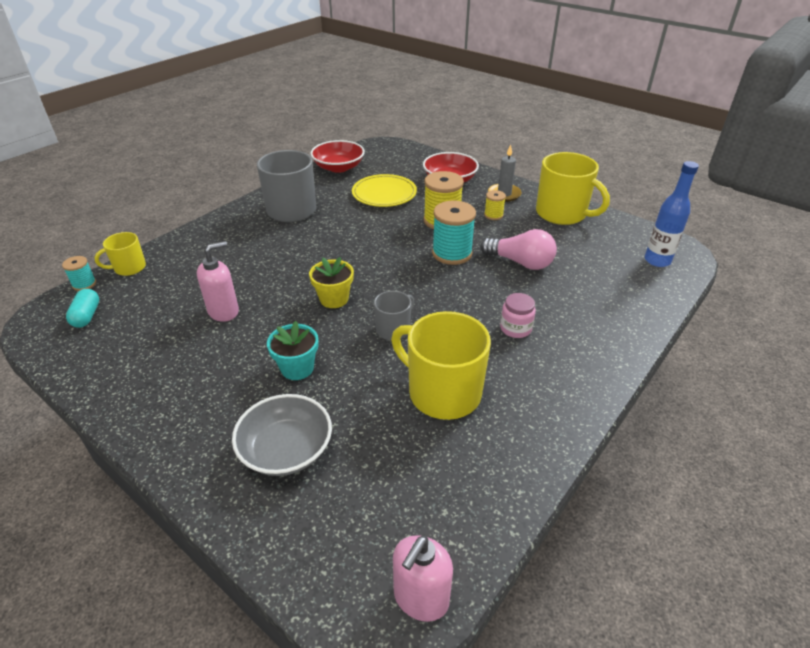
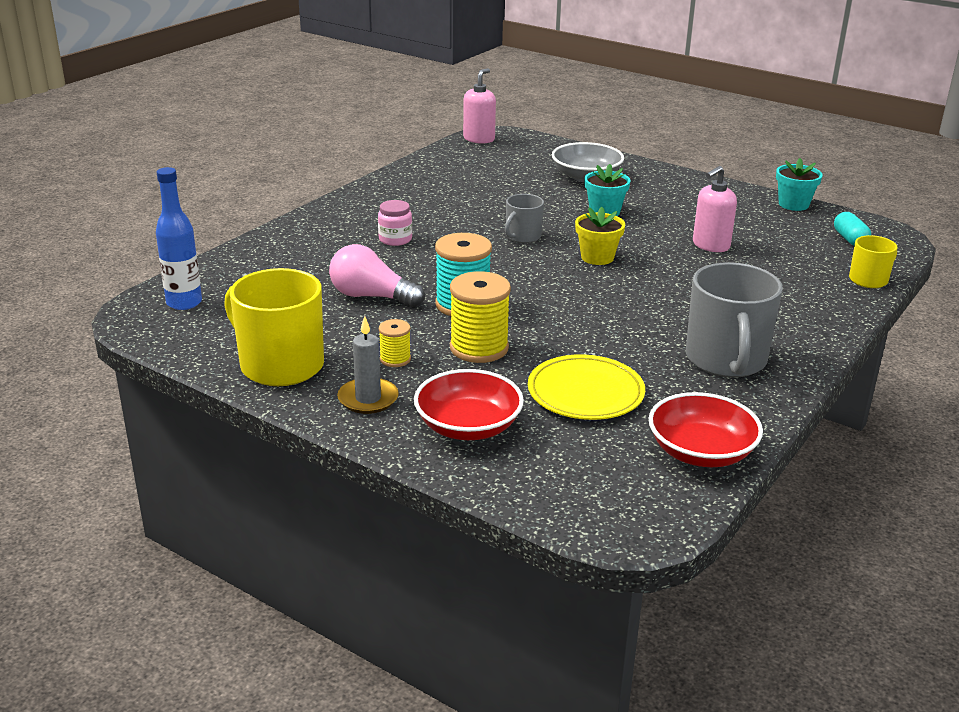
camera: 175 degrees right, 10 degrees down
turquoise spool [62,256,96,291] -> none
yellow mug [391,311,491,420] -> none
none -> turquoise flower pot [776,158,823,211]

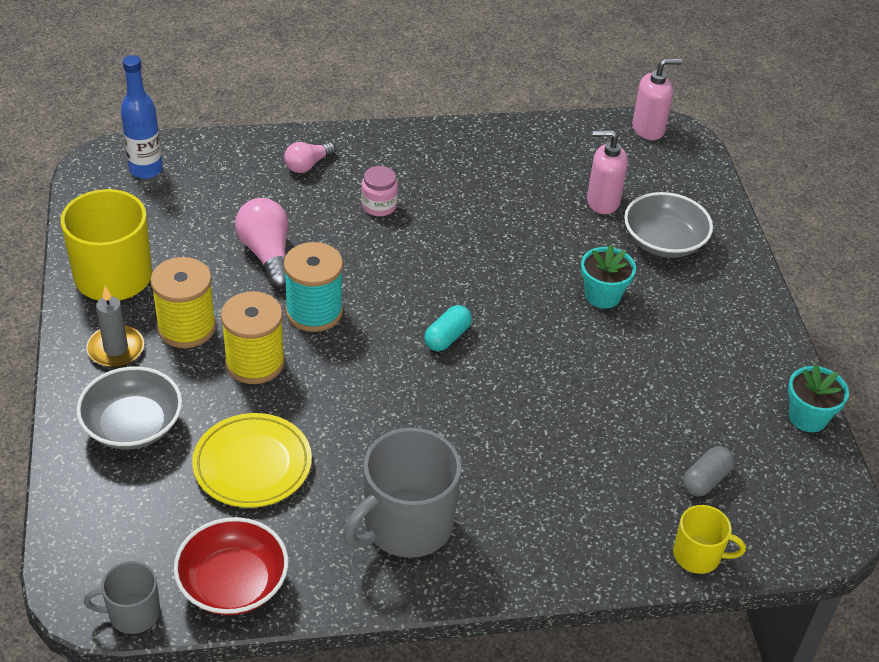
camera: 45 degrees right, 15 degrees up
yellow spool [379,319,411,367] -> yellow spool [150,257,216,348], size x1.93
red bowl [414,369,524,440] -> grey bowl [76,366,182,449]
grey mug [505,194,544,243] -> grey mug moved to [84,561,160,634]
yellow flower pot [575,207,625,265] -> none
pink soap dispenser [693,166,737,252] -> pink soap dispenser moved to [587,130,628,214]
turquoise capsule [834,212,871,246] -> turquoise capsule moved to [424,305,472,351]
none -> pink light bulb [284,142,335,173]
none -> grey capsule [683,446,734,496]

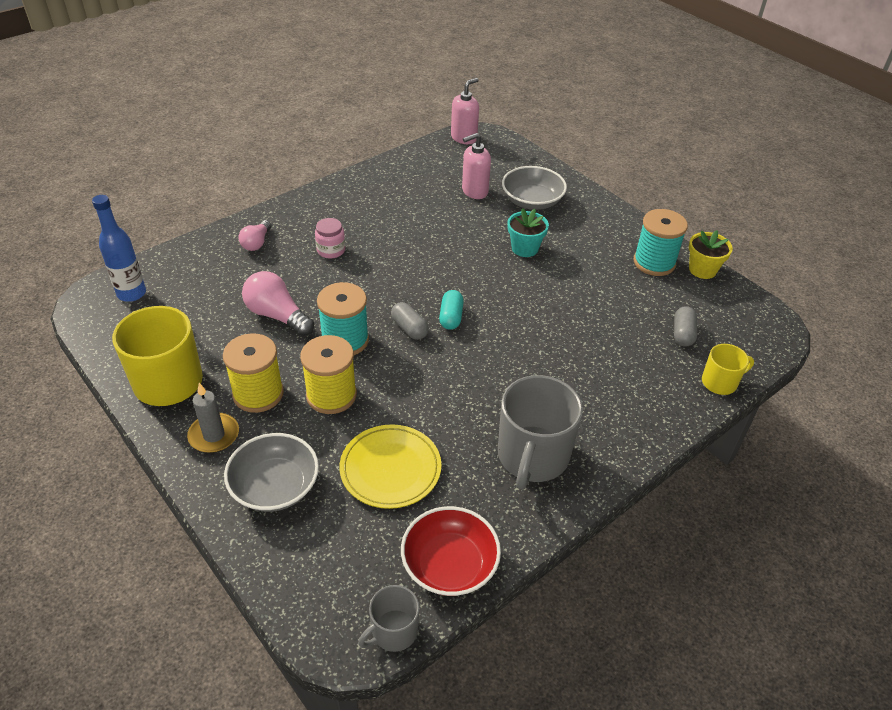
camera: 30 degrees left, 0 degrees up
turquoise flower pot [788,364,849,432] -> yellow flower pot [689,230,733,279]
none -> grey capsule [391,302,429,340]
none -> turquoise spool [634,209,688,276]

